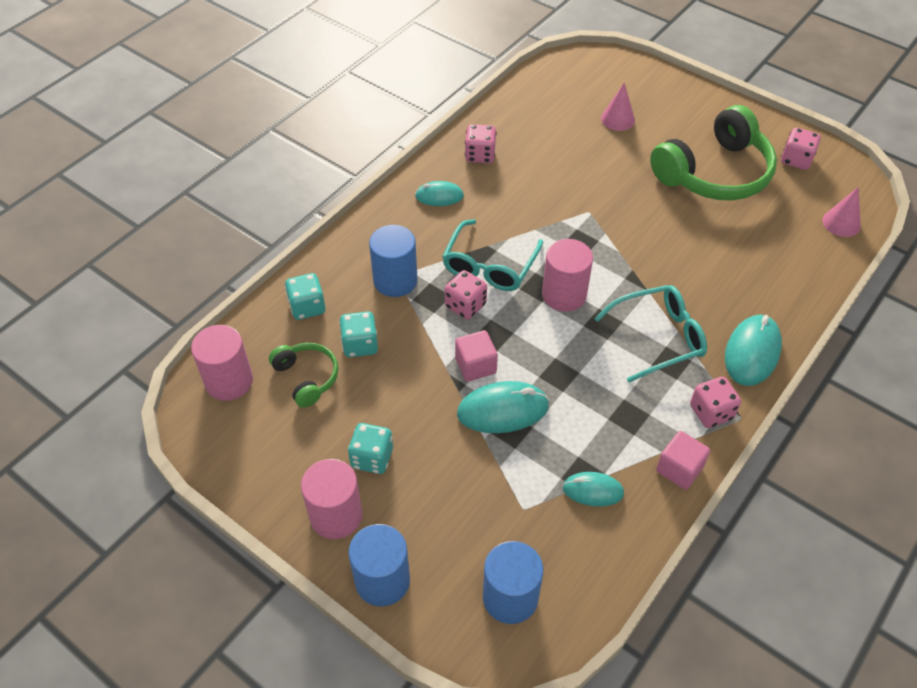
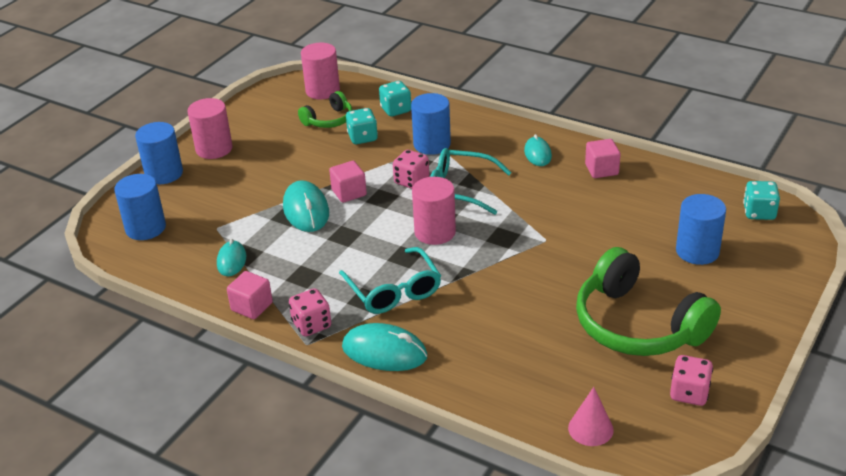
camera: 85 degrees right, 15 degrees down
turquoise dice [348,423,393,474] -> turquoise dice moved to [743,181,780,220]
pink dice [465,124,497,163] -> pink cube [585,139,621,178]
pink cone [601,82,635,131] -> blue cylinder [676,194,726,265]

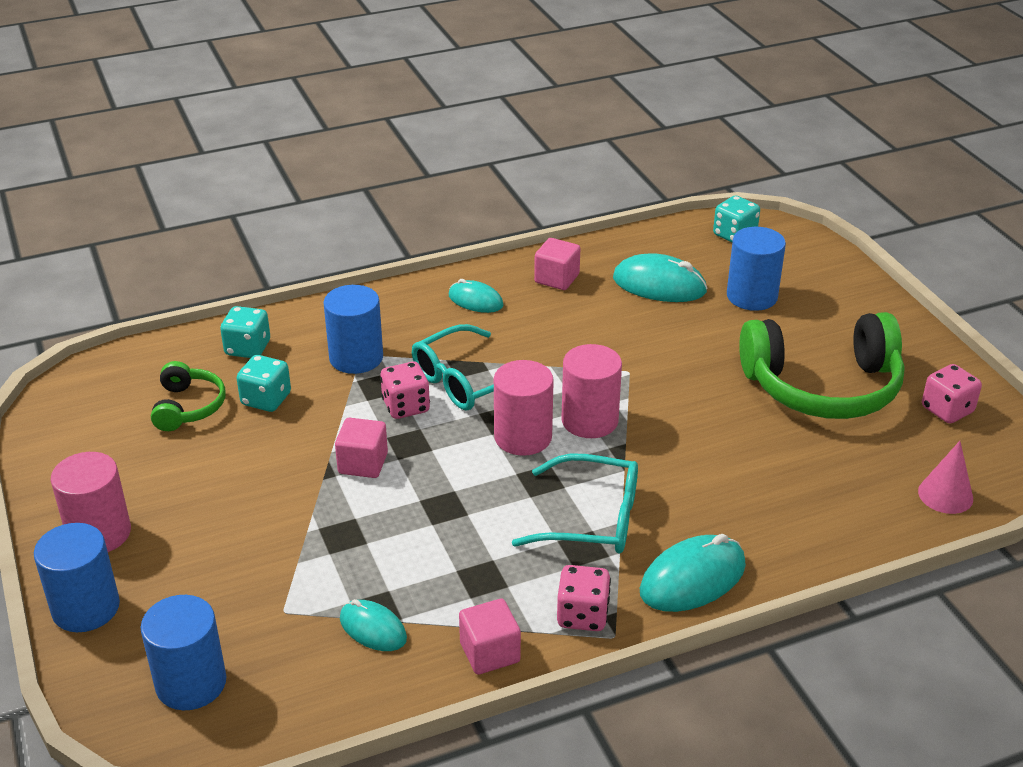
camera: 55 degrees left, 0 degrees up
turquoise mouse [283,180,329,232] -> turquoise mouse moved to [613,253,708,302]
pink cylinder [301,43,340,99] -> pink cylinder moved to [561,344,622,438]

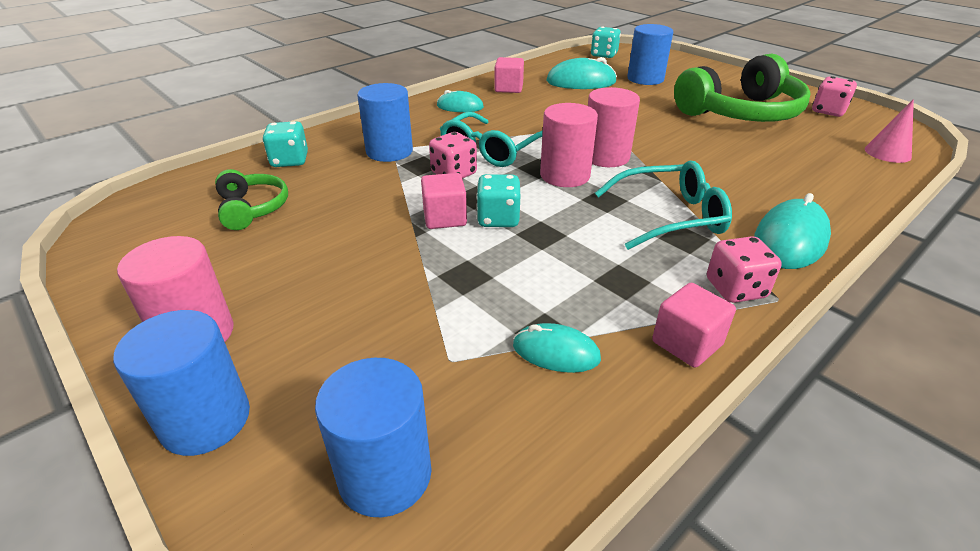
camera: 20 degrees left, 0 degrees up
turquoise dice [236,355,291,412] -> turquoise dice moved to [476,174,521,227]

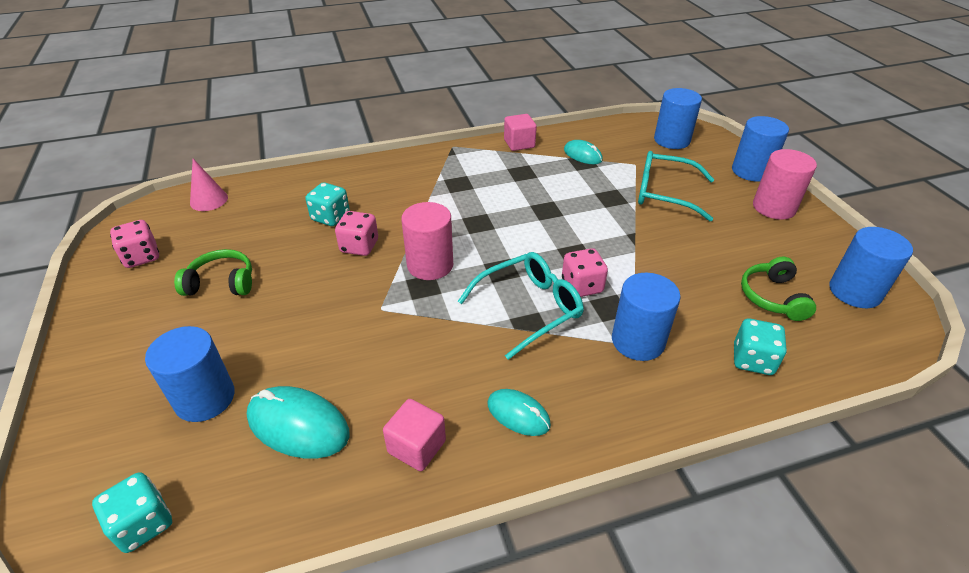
camera: 155 degrees left, 5 degrees up
pink cube [421,173,467,229] -> none
turquoise dice [476,174,521,227] -> turquoise dice moved to [305,182,350,226]
pink cylinder [540,103,598,187] -> none
turquoise glasses [595,161,732,250] -> turquoise glasses moved to [638,151,715,221]
green headphones [674,54,811,122] -> green headphones [174,249,252,296], size x0.50
pink dice [707,236,782,303] -> pink dice moved to [335,211,378,256]
turquoise mouse [754,193,831,269] -> none
none -> blue cylinder [829,227,913,308]

